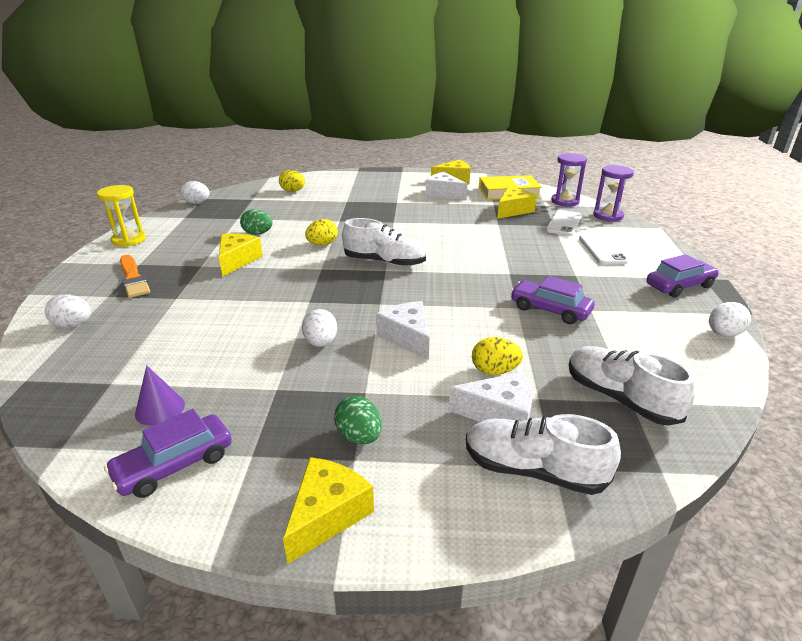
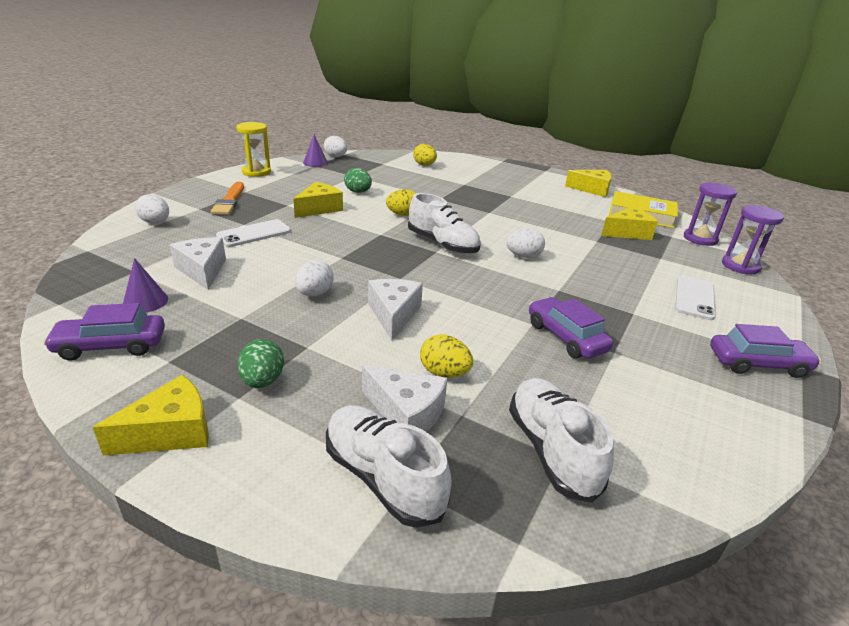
camera: 25 degrees right, 0 degrees up
white cheese [426,172,467,200] -> white cheese moved to [170,237,226,290]
white phone [546,210,582,236] -> white phone moved to [216,219,291,247]
white egg [709,302,751,337] -> white egg moved to [506,229,545,258]
none -> purple cone [303,134,328,167]

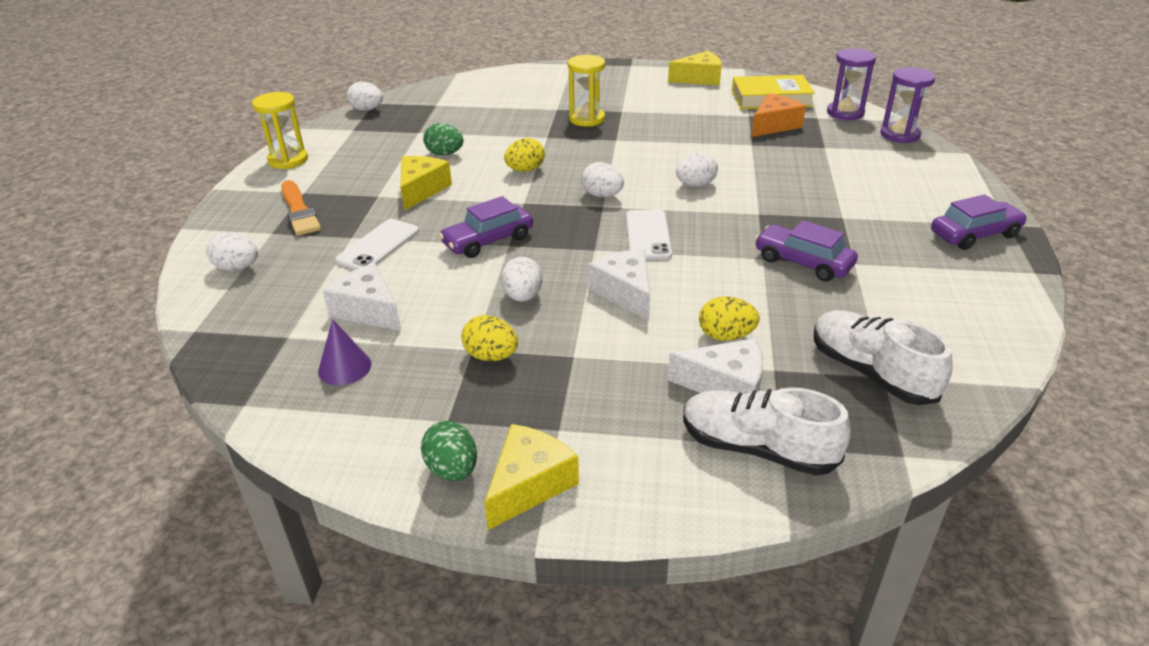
camera: 20 degrees left, 5 degrees up
purple car [43,303,165,361] -> purple car moved to [439,196,533,258]
green egg [238,339,284,388] -> green egg moved to [421,421,477,481]
purple cone [303,134,328,167] -> none
white shoe [408,193,481,254] -> white egg [582,162,624,197]
yellow egg [413,144,437,165] -> yellow egg moved to [461,315,518,361]
yellow cheese [601,206,658,240] -> orange cheese [751,93,806,137]
white phone [675,276,716,320] -> white phone moved to [626,210,672,260]
none -> yellow hourglass [568,55,605,126]

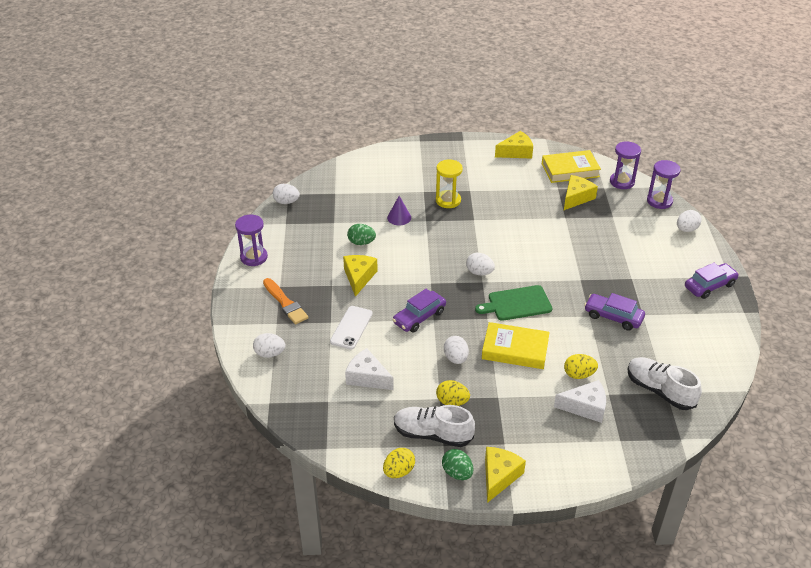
camera: 10 degrees left, 5 degrees up
yellow hourglass [252,92,308,169] -> purple hourglass [235,215,268,266]
purple cone [318,319,371,385] -> purple cone moved to [387,196,411,225]
yellow egg [504,138,545,172] -> yellow egg moved to [383,448,415,478]
white cheese [588,249,650,321] -> yellow book [482,322,550,369]
white phone [626,210,672,260] -> green cutting board [475,285,552,321]
white egg [676,152,718,187] -> white egg moved to [677,210,702,232]
white shoe [683,387,851,476] -> white shoe moved to [394,405,475,447]
orange cheese [751,93,806,137] -> yellow cheese [564,175,598,210]

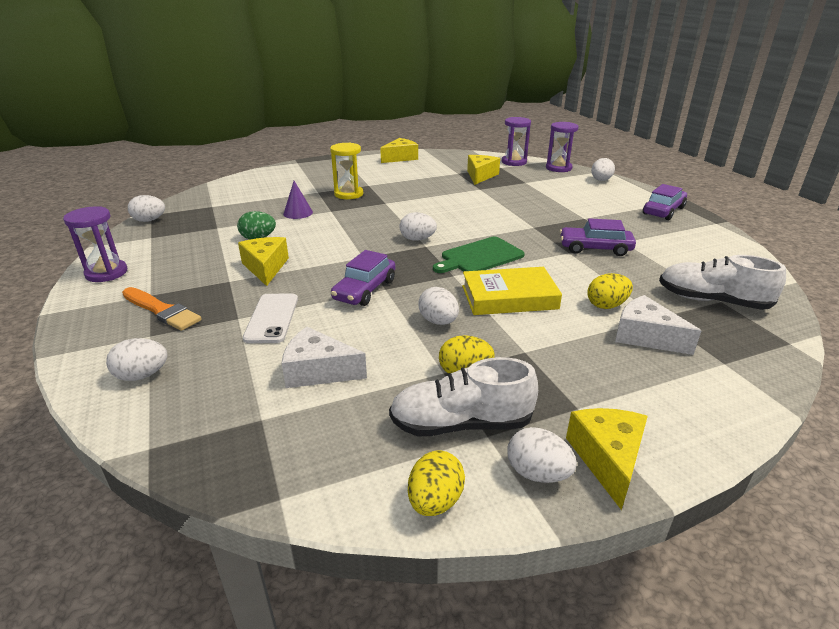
camera: 20 degrees left, 10 degrees down
green egg [442,449,473,480] -> white egg [507,427,577,483]
yellow book [542,150,601,183] -> none
white cheese [554,380,606,423] -> white cheese turned 120 degrees counterclockwise [615,295,701,355]

